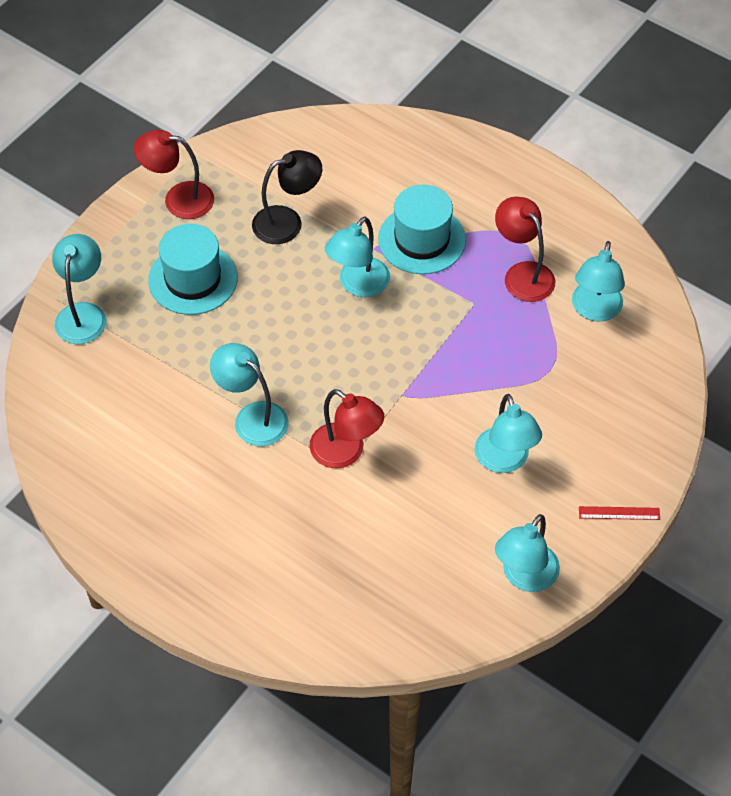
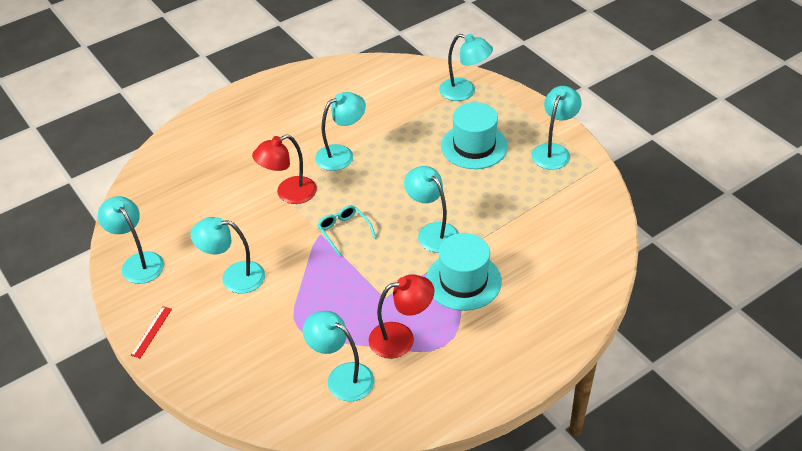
camera: 110 degrees right, 10 degrees down
red lamp [134,130,214,219] -> turquoise lamp [531,86,582,170]
black lamp [252,150,322,244] -> none
none -> turquoise glasses [317,205,376,256]

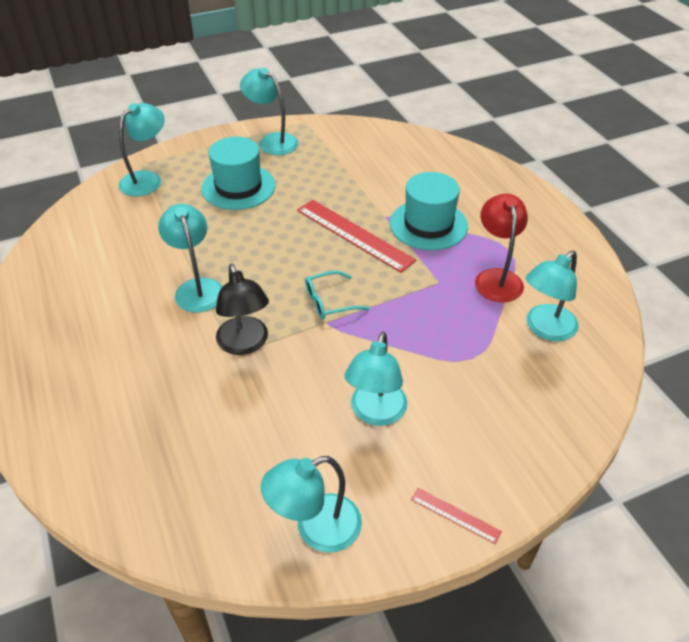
camera: 80 degrees left, 0 degrees up
red lamp [252,134,317,204] -> black lamp [216,264,269,355]
turquoise lamp [404,166,458,253] -> red ruler [297,200,416,273]

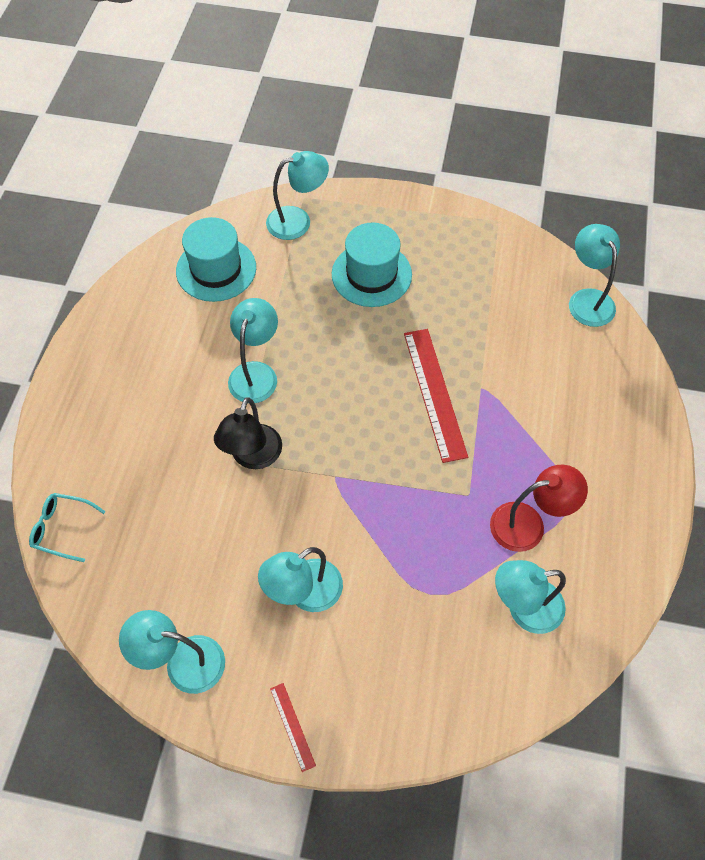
camera: 35 degrees right, 15 degrees up
turquoise lamp [240,67,299,155] -> turquoise lamp moved to [569,224,620,327]
turquoise glasses [305,271,370,319] -> turquoise glasses moved to [29,493,105,562]
turquoise hat [390,172,468,250] -> turquoise hat moved to [176,217,256,302]
red lamp [475,194,528,302] -> red lamp turned 45 degrees clockwise [490,465,588,552]

